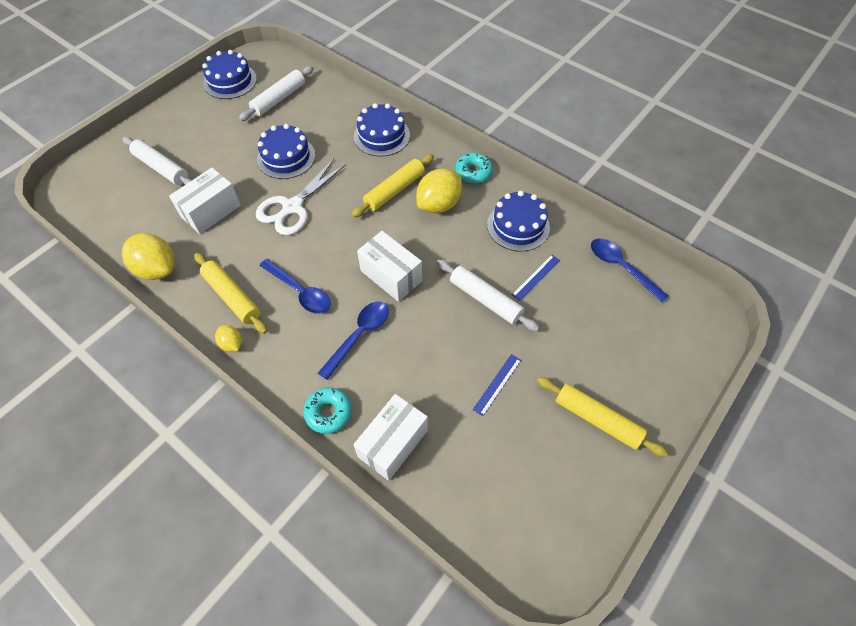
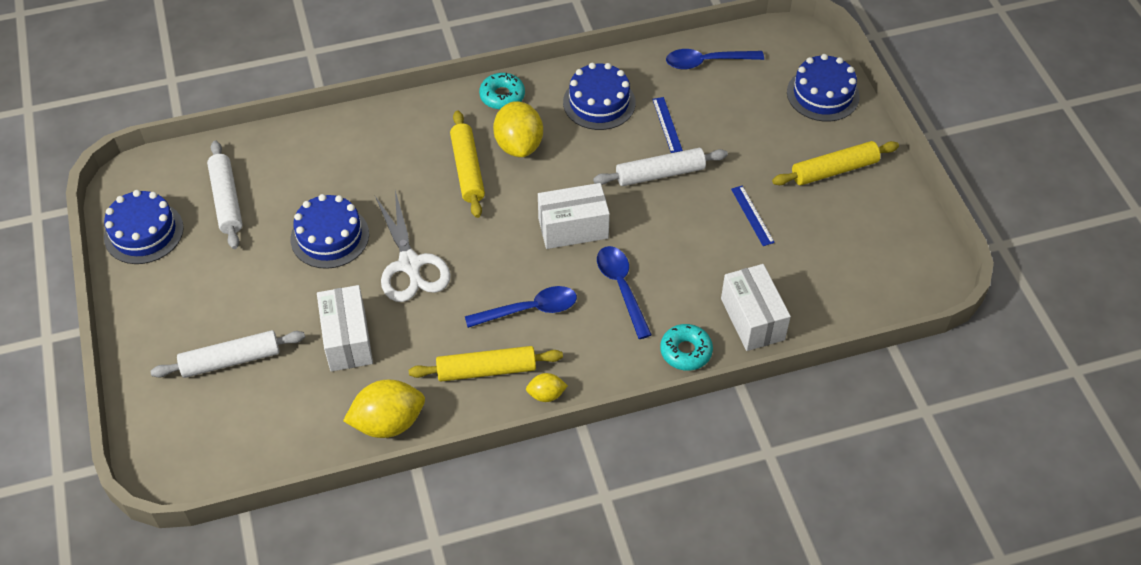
camera: 55 degrees left, 5 degrees down
blue cake [354,103,410,156] -> blue cake moved to [787,54,860,122]

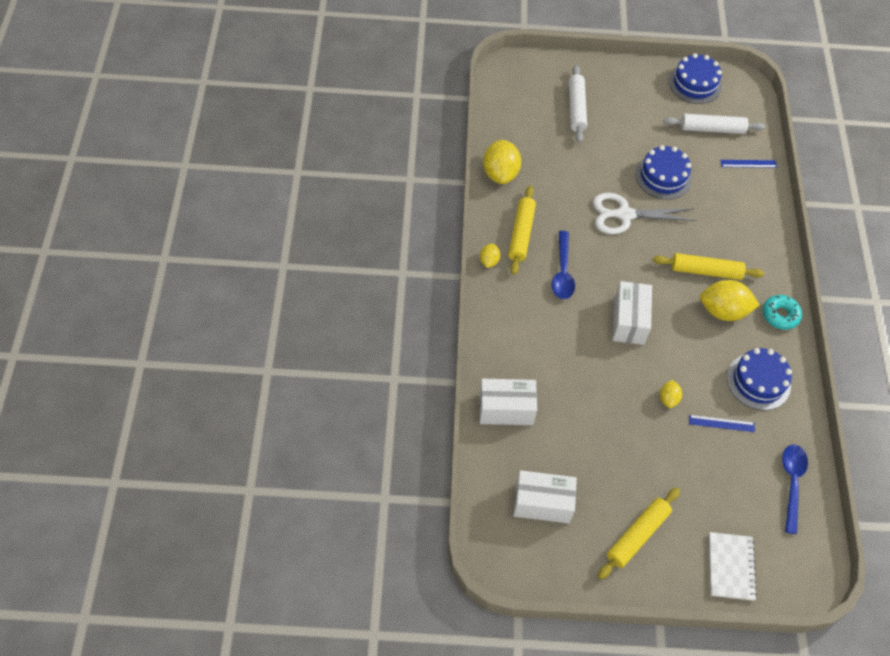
camera: 105 degrees right, 5 degrees up
white box [317,285,373,372] -> white box moved to [513,470,577,523]
white rolling pin [593,148,728,186] -> yellow lemon [660,380,682,408]
blue spoon [597,246,652,339] -> none
turquoise donut [660,324,713,371] -> none
blue ruler [731,186,775,246] -> blue ruler moved to [720,160,777,168]
yellow rolling pin [772,141,899,185] -> yellow rolling pin turned 45 degrees clockwise [598,487,680,579]
blue cake [787,54,860,122] -> white notebook [709,532,757,601]

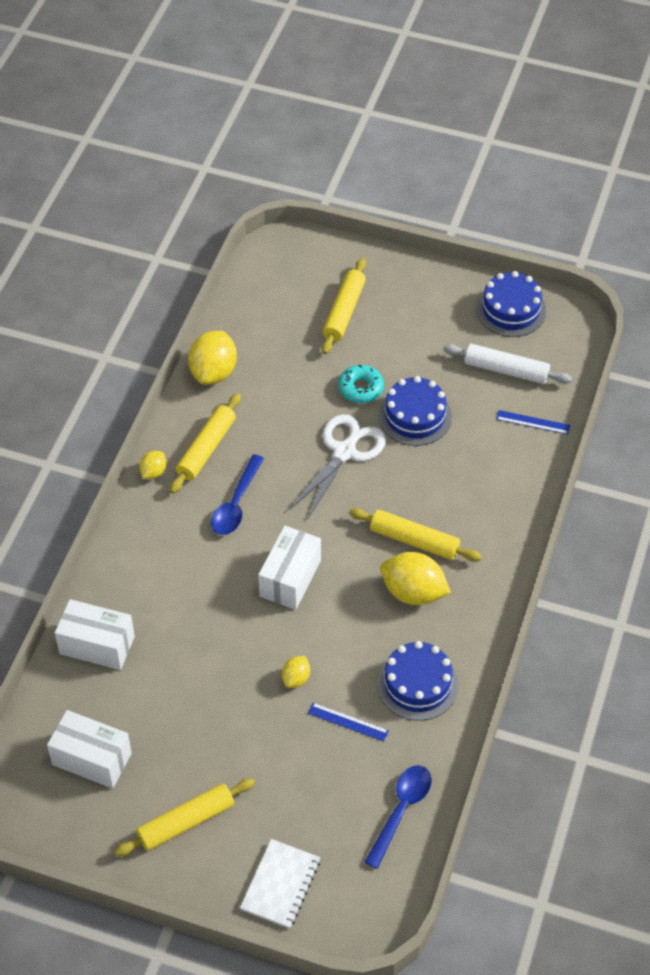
camera: 20 degrees right, 5 degrees down
white rolling pin [569,65,587,143] -> yellow rolling pin [322,258,366,354]
white scissors [593,193,696,234] -> white scissors turned 105 degrees clockwise [290,414,386,518]
turquoise donut [763,295,802,330] -> turquoise donut moved to [338,365,384,403]

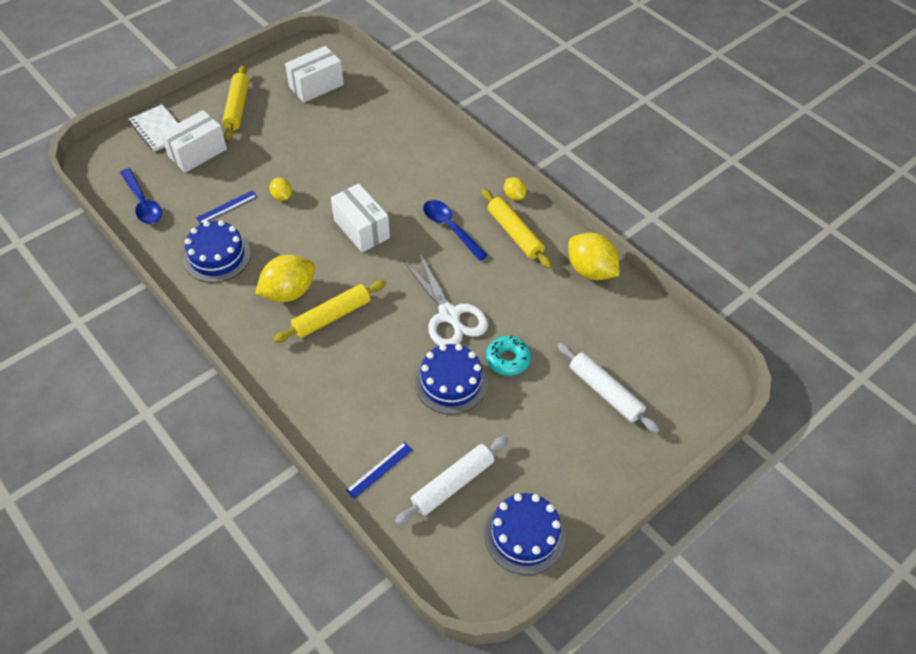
camera: 120 degrees right, 0 degrees up
white box [55,599,135,670] -> white box moved to [160,110,227,173]
yellow rolling pin [322,258,366,354] -> white rolling pin [557,343,660,433]

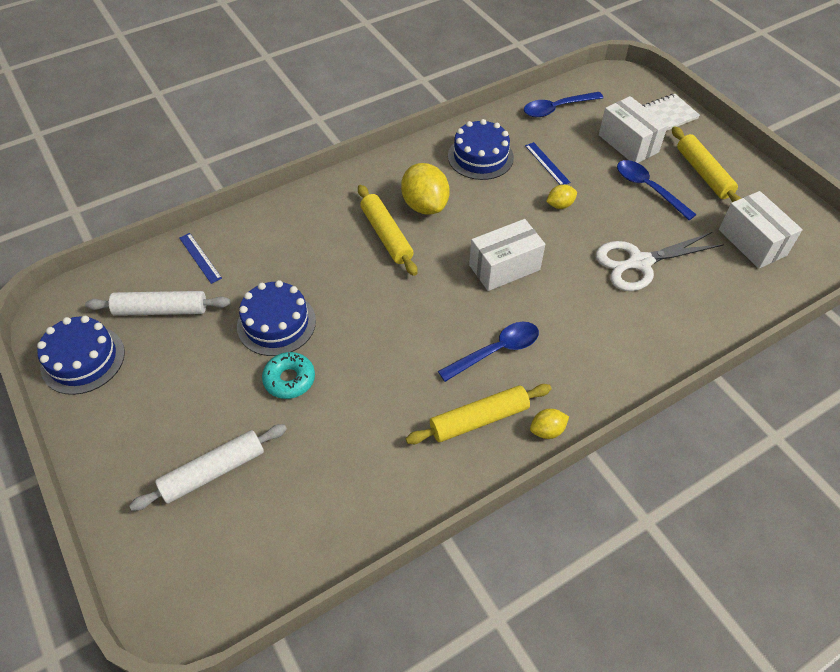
camera: 100 degrees right, 0 degrees up
yellow rolling pin [222,65,249,140] -> yellow rolling pin turned 60 degrees clockwise [672,126,741,202]
white rolling pin [395,436,509,525] -> white rolling pin turned 60 degrees counterclockwise [85,291,231,316]
white scissors [403,253,488,346] -> white scissors moved to [596,232,724,291]
yellow lemon [568,233,619,280] -> none
none -> blue spoon [617,160,697,220]

